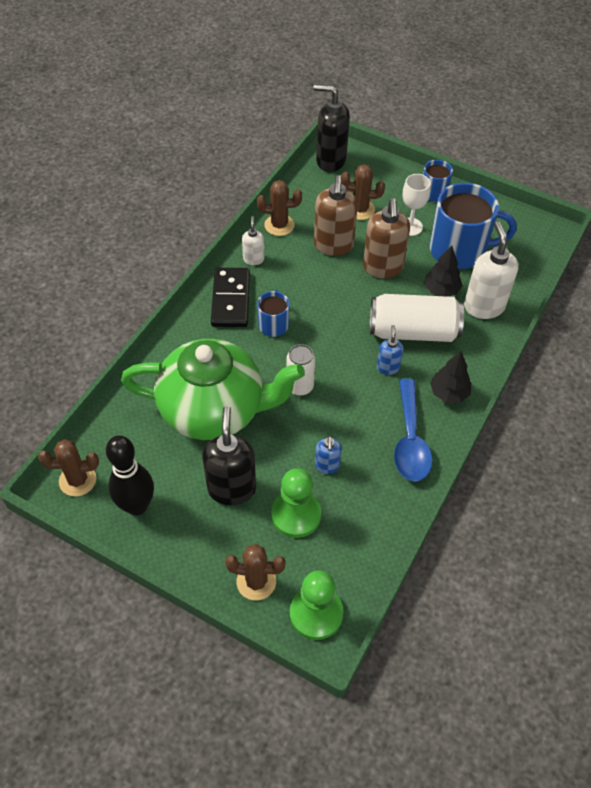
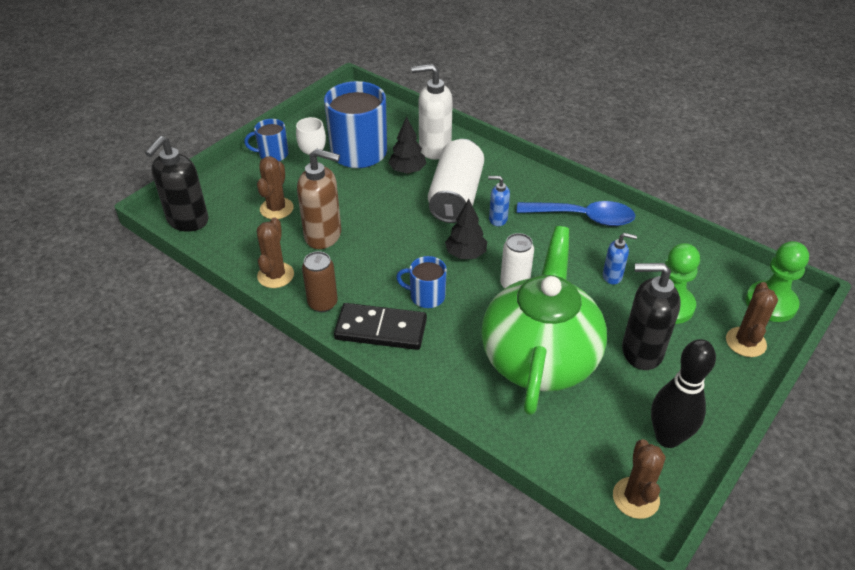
camera: 80 degrees left, 10 degrees down
white soap dispenser [242,216,264,265] -> brown can [302,251,338,312]
brown soap dispenser [363,198,410,278] -> none
black tree [430,352,471,403] -> black tree moved to [445,199,487,259]

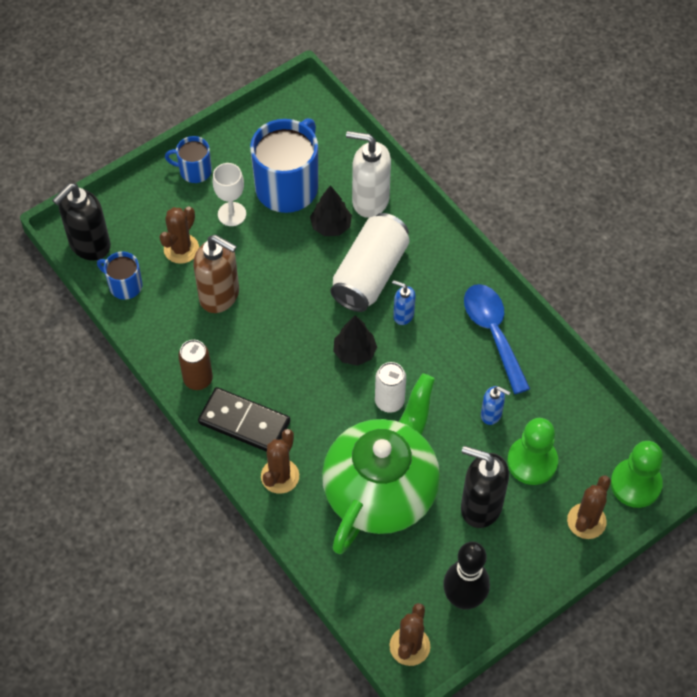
camera: 15 degrees right, 15 degrees up
brown cactus [257,217,294,288] -> brown cactus moved to [261,429,299,494]
blue mug [396,256,447,308] -> blue mug moved to [97,251,142,300]
blue spoon [517,201,635,226] -> blue spoon turned 135 degrees counterclockwise [464,284,530,394]

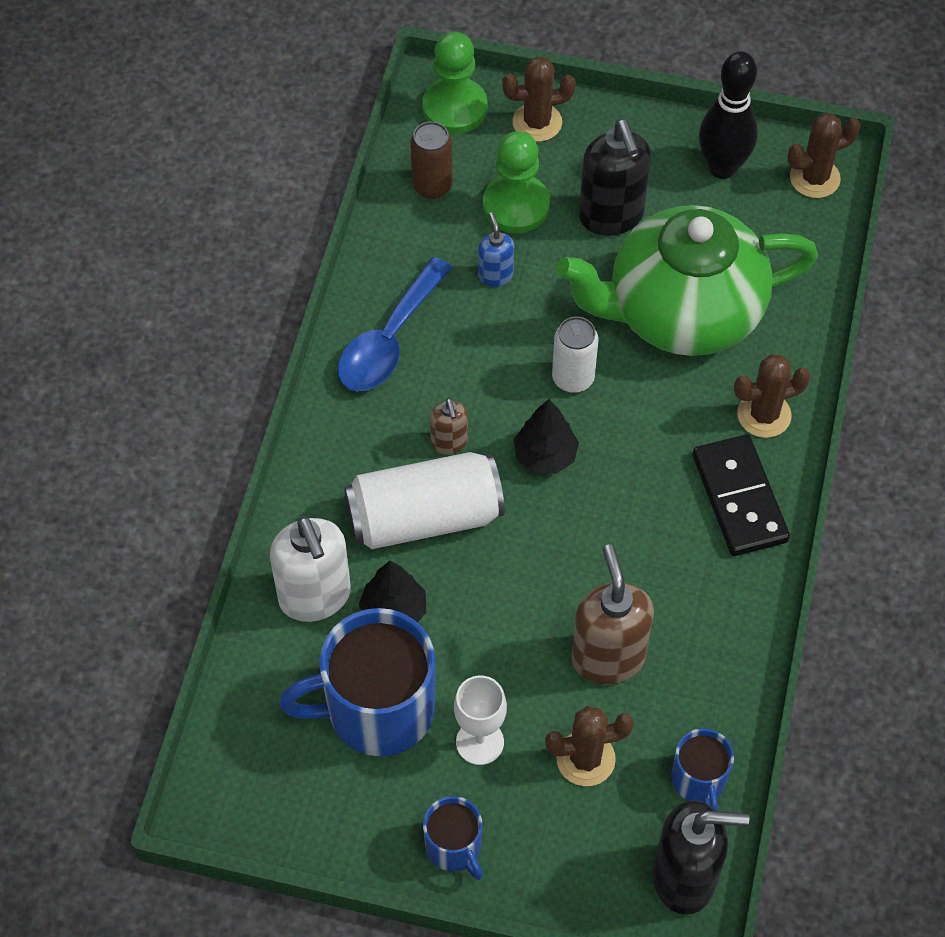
camera: 130 degrees left, 0 degrees up
brown can [178,340,213,390] -> brown can moved to [410,121,453,199]
blue soap dispenser [392,280,416,325] -> brown soap dispenser [430,398,468,454]

